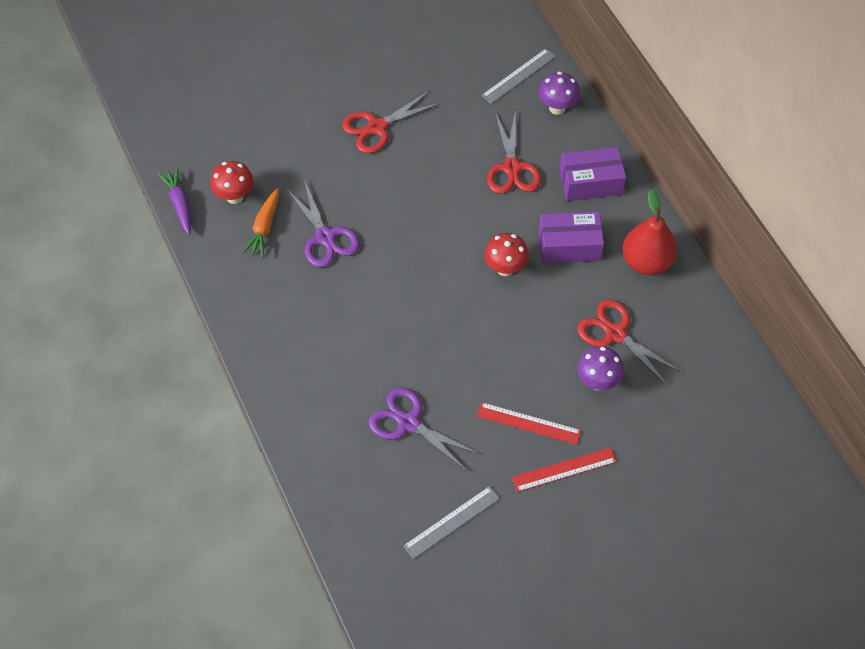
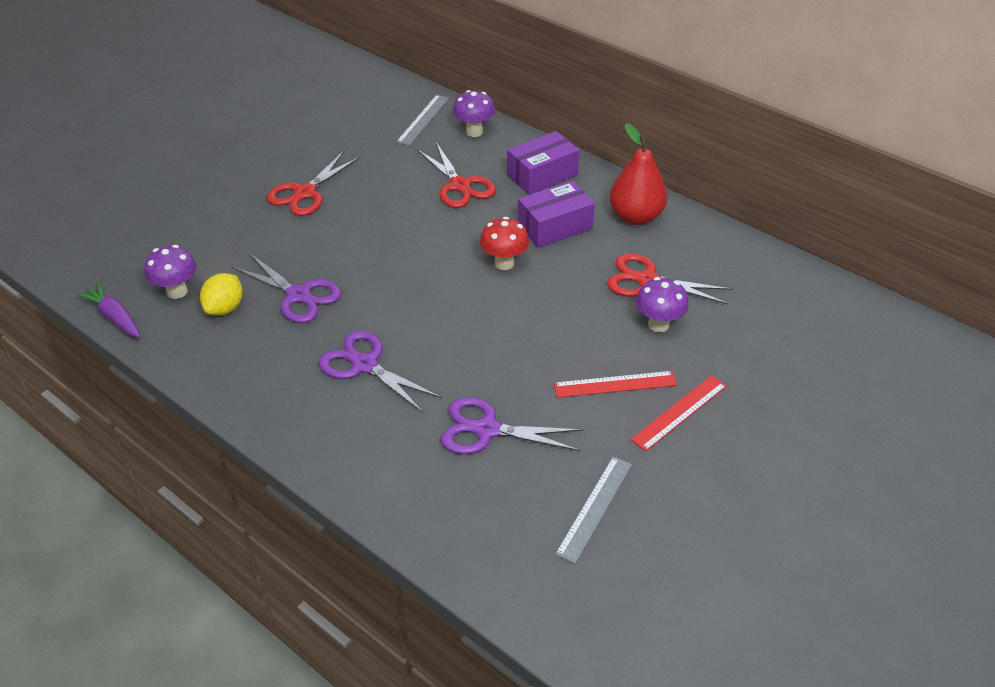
camera: 25 degrees left, 15 degrees down
red mushroom [210,161,253,204] -> purple mushroom [144,245,197,299]
orange carrot [242,188,279,258] -> yellow lemon [200,273,242,316]
none -> purple scissors [319,331,441,413]

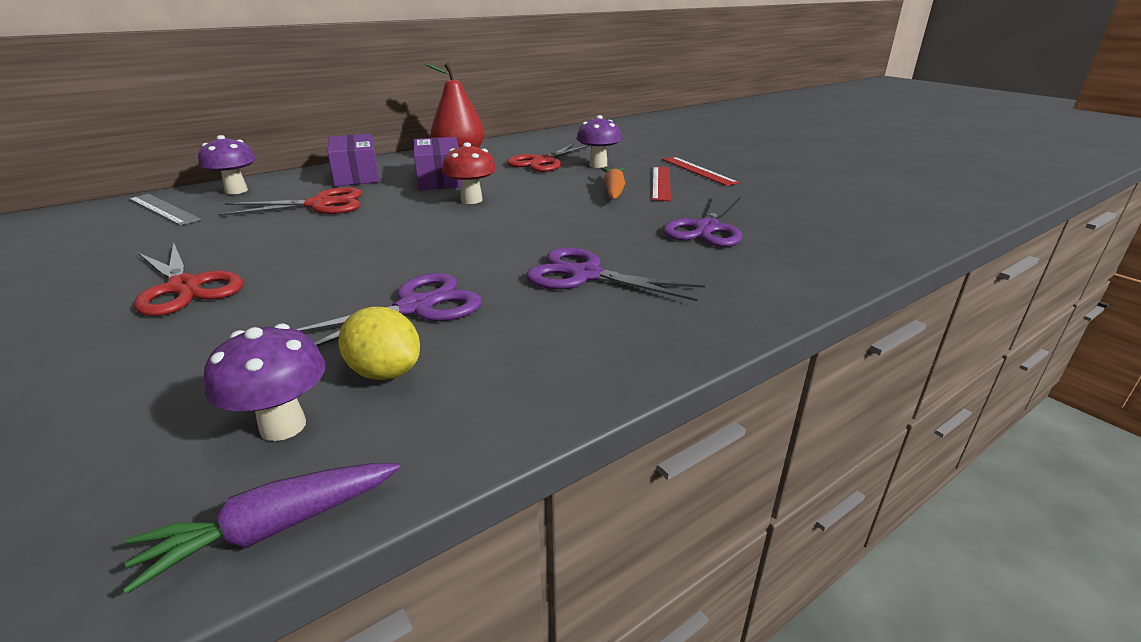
camera: 75 degrees left, 15 degrees down
purple scissors [319,331,441,413] -> purple scissors turned 60 degrees clockwise [526,247,705,301]
grey ruler [555,456,632,564] -> none
none -> orange carrot [600,167,625,199]

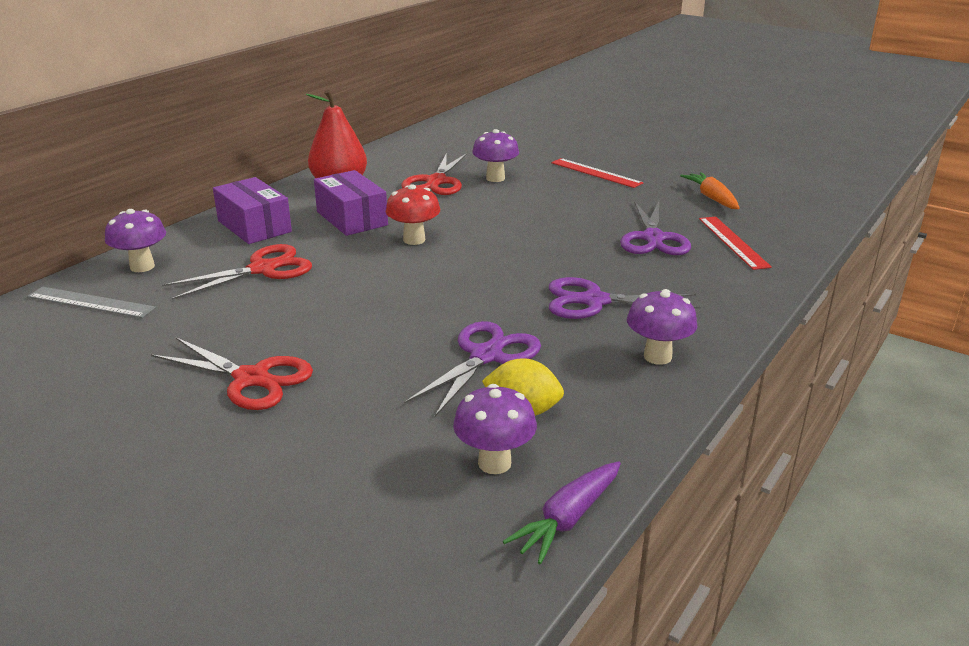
camera: 20 degrees left, 0 degrees up
orange carrot [600,167,625,199] -> orange carrot moved to [680,172,740,209]
red ruler [652,167,671,201] -> red ruler moved to [699,217,772,270]
none -> purple mushroom [627,289,698,365]

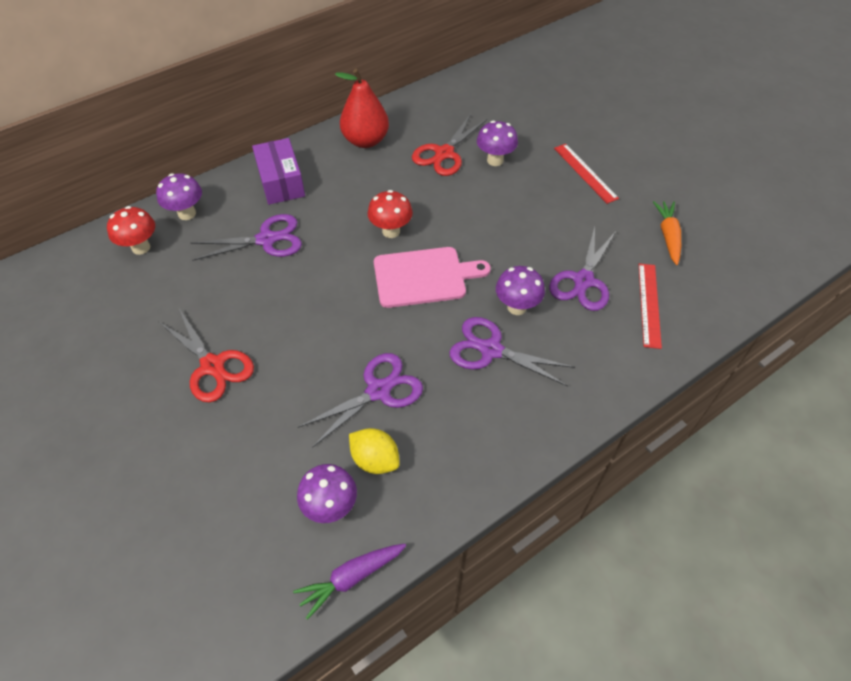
camera: 20 degrees right, 25 degrees up
grey ruler [27,287,156,318] -> red mushroom [107,206,155,255]
red scissors [162,244,312,300] -> purple scissors [191,214,302,261]
purple box [314,170,388,236] -> none
purple mushroom [627,289,698,365] -> purple mushroom moved to [496,266,545,315]
none -> pink cutting board [374,247,491,308]

